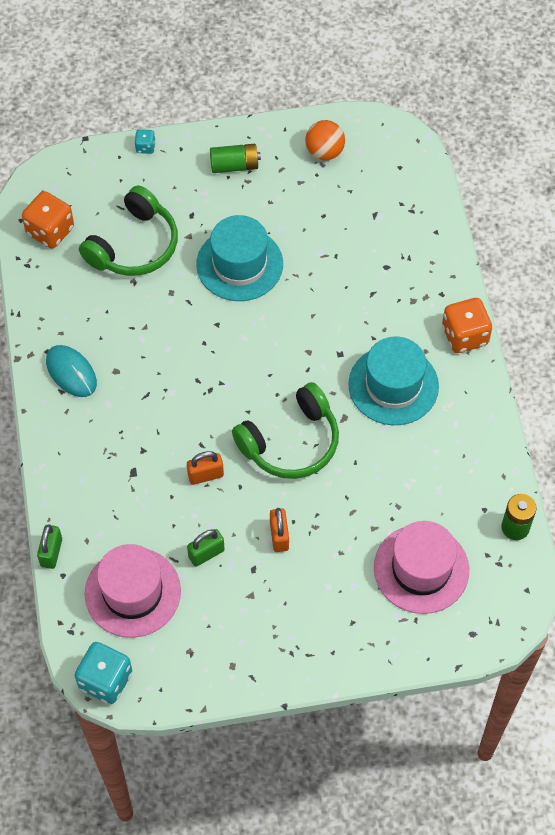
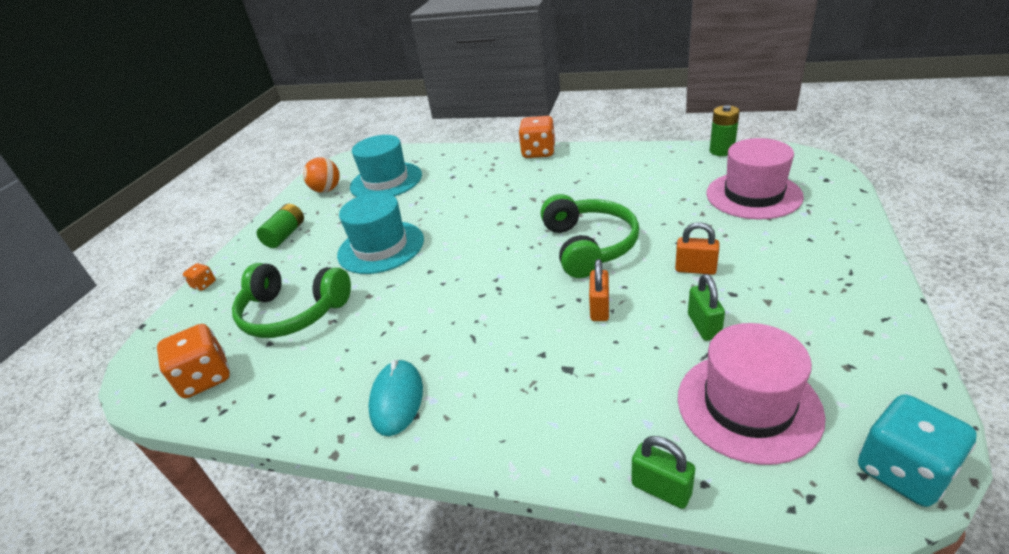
camera: 60 degrees left, 25 degrees down
turquoise mouse [46,345,97,397] -> turquoise mouse turned 75 degrees counterclockwise [368,359,423,436]
green headphones [79,185,178,276] -> green headphones turned 135 degrees clockwise [232,263,351,338]
turquoise dice [135,129,156,154] -> orange dice [183,263,216,291]
turquoise hat [348,337,439,425] -> turquoise hat moved to [350,135,422,197]

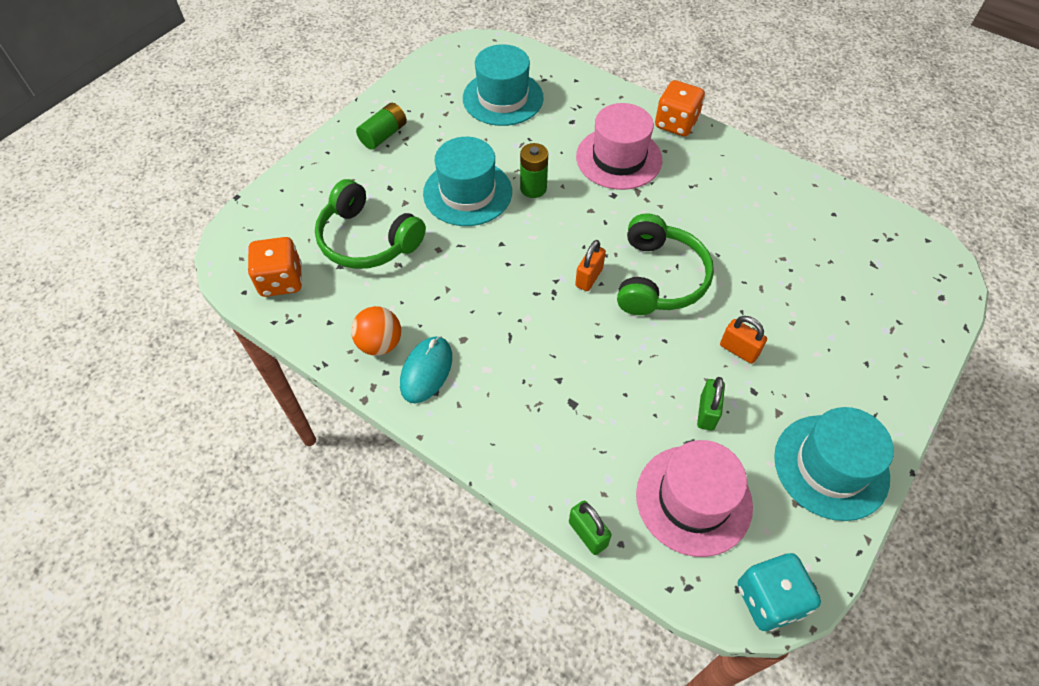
camera: 15 degrees right, 20 degrees up
orange dice [183,263,216,291] -> none
orange ball [303,157,340,193] -> orange ball moved to [351,306,401,355]
orange padlock [589,259,609,321] -> orange padlock moved to [575,240,606,291]
pink hat [706,138,804,220] -> pink hat moved to [576,103,662,190]
green battery [710,105,740,156] -> green battery moved to [520,143,548,198]
none -> turquoise hat [774,407,894,521]

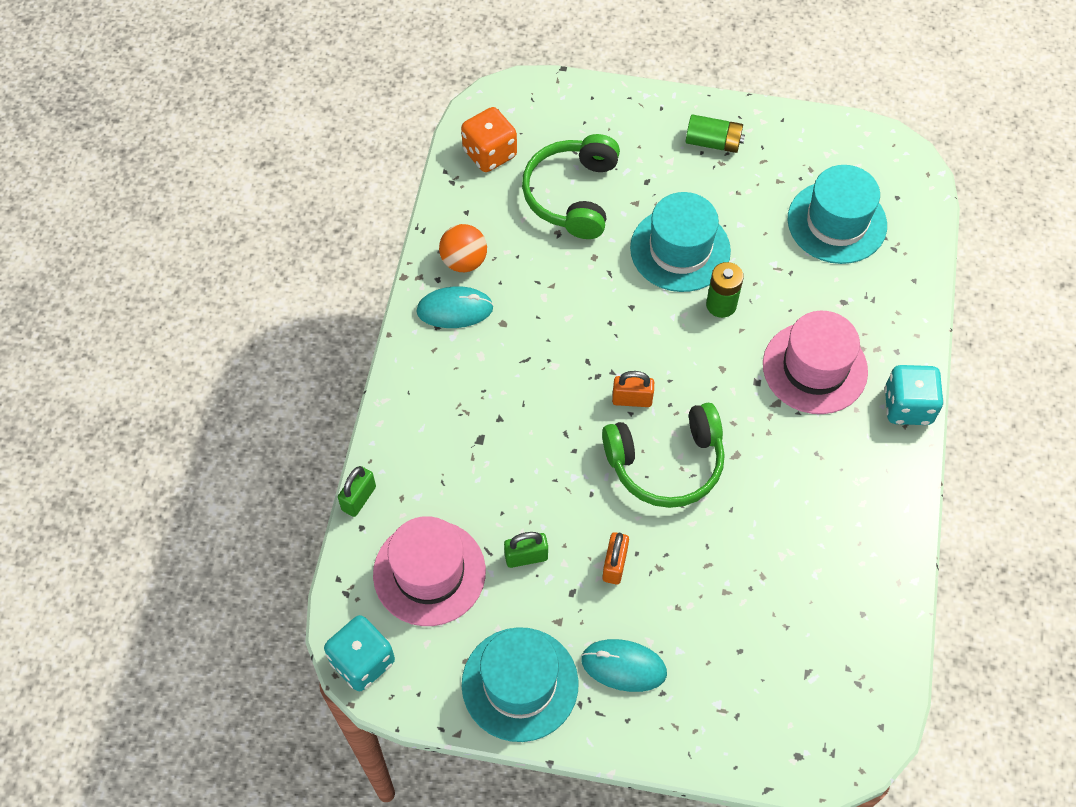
camera: 65 degrees right, 5 degrees up
orange dice [655,80,705,136] -> turquoise dice [884,365,944,425]
none -> turquoise mouse [581,639,667,692]

